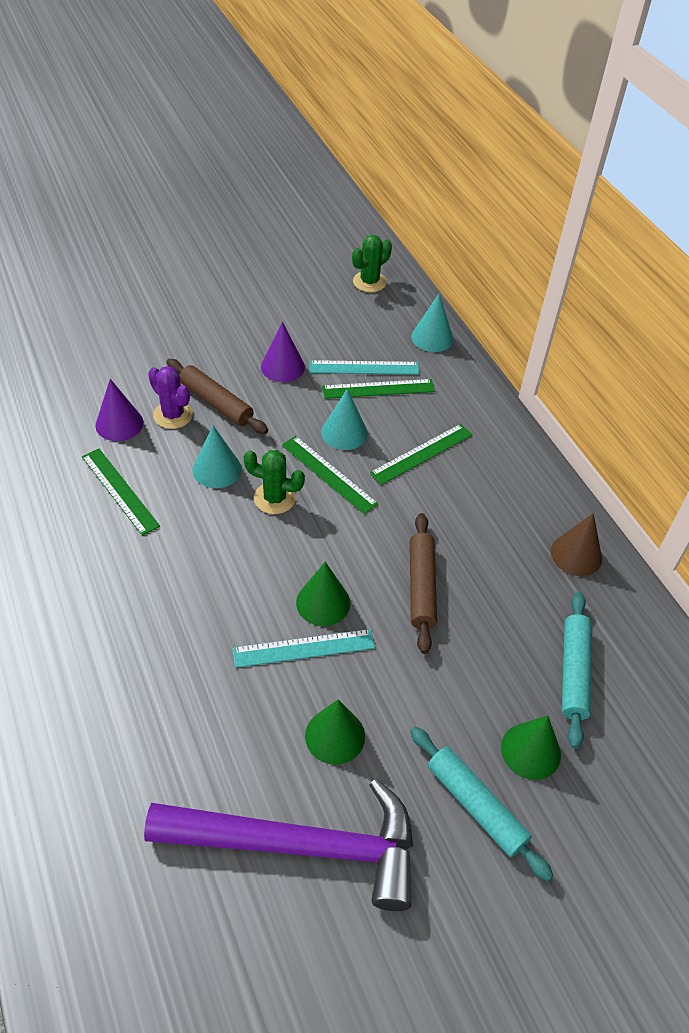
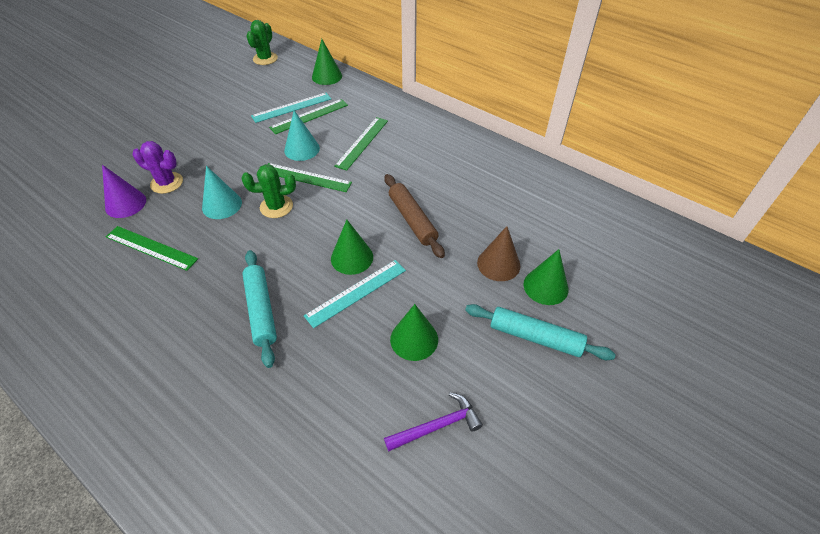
camera: 25 degrees left, 0 degrees up
purple hammer [144,779,413,911] -> purple hammer [384,392,483,452], size x0.44
brown rolling pin [166,359,268,434] -> none
purple cone [261,322,305,382] -> none
turquoise cone [411,294,453,352] -> green cone [312,39,342,85]
brown cone [551,513,602,576] -> brown cone moved to [477,226,520,281]
turquoise rolling pin [562,592,592,749] -> turquoise rolling pin moved to [242,250,277,368]

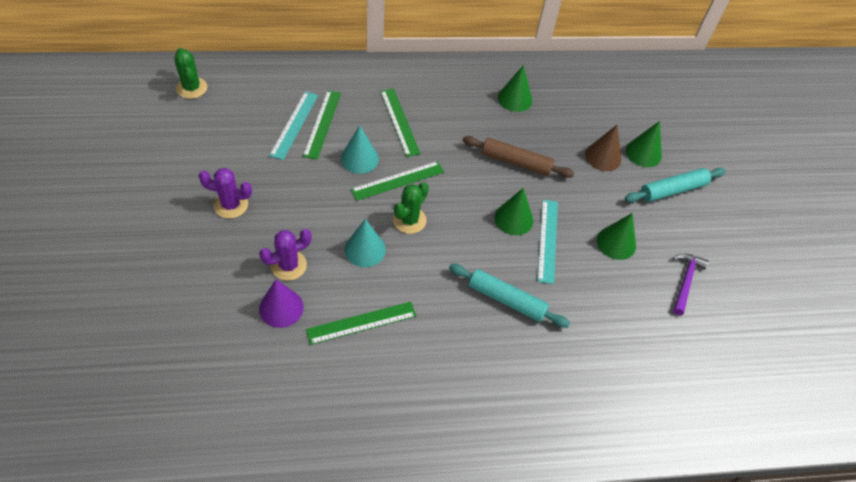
camera: 50 degrees left, 5 degrees up
green cone [312,39,342,85] -> green cone moved to [498,65,532,112]
none -> purple cactus [199,168,252,219]

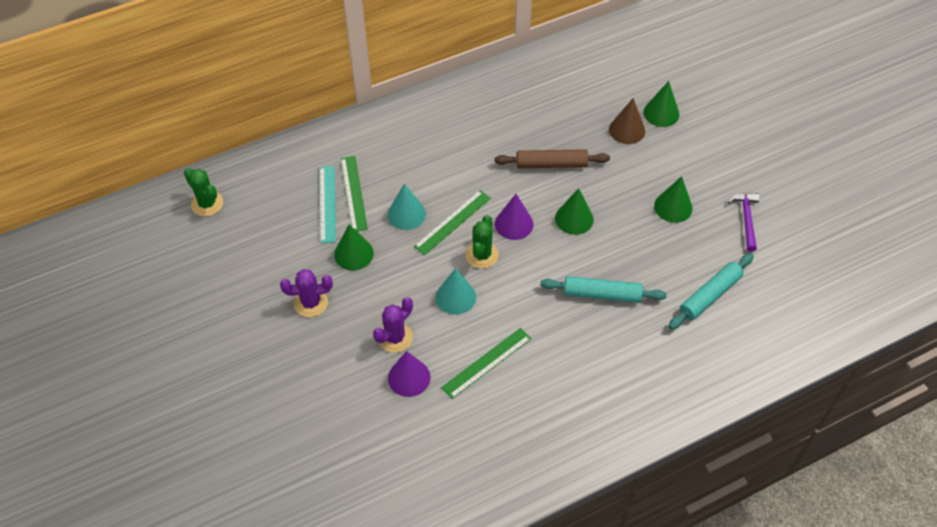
camera: 15 degrees left, 0 degrees up
green ruler [380,89,421,157] -> none
green cone [498,65,532,112] -> green cone moved to [334,224,374,270]
turquoise ruler [537,200,558,284] -> none
turquoise rolling pin [625,168,726,203] -> turquoise rolling pin moved to [668,253,754,330]
none -> purple cone [495,194,533,240]

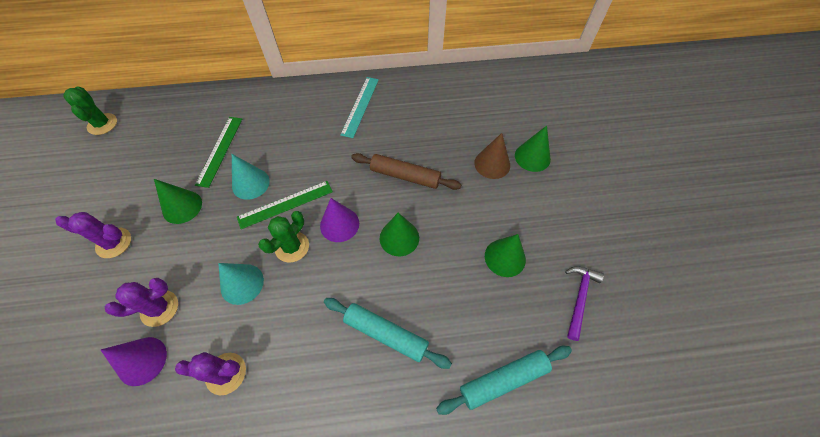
camera: 20 degrees right, 5 degrees up
turquoise ruler [320,166,336,243] -> turquoise ruler moved to [340,77,379,138]
green ruler [441,328,531,399] -> purple cactus [175,352,246,396]

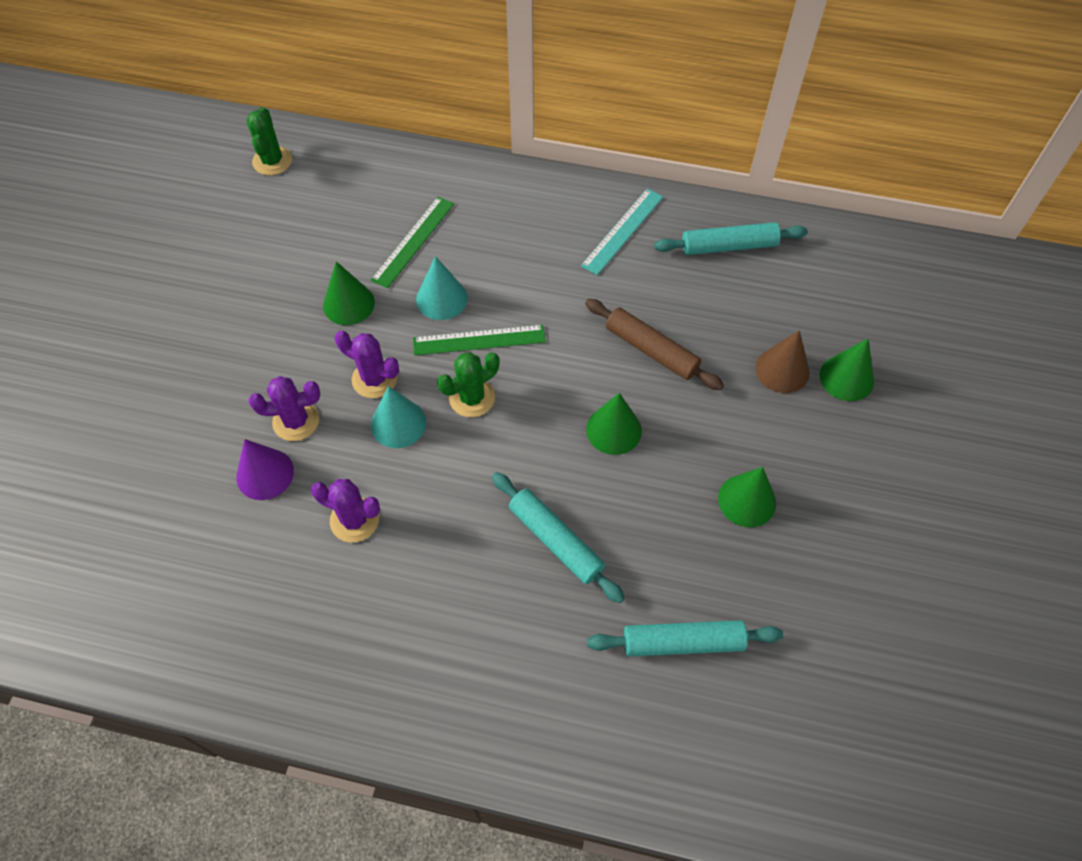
camera: 20 degrees right, 0 degrees up
purple cactus [55,212,131,258] -> purple cactus moved to [335,331,399,398]
purple cone [320,198,359,242] -> none
purple hammer [565,266,604,341] -> none
none -> turquoise rolling pin [654,222,808,255]

